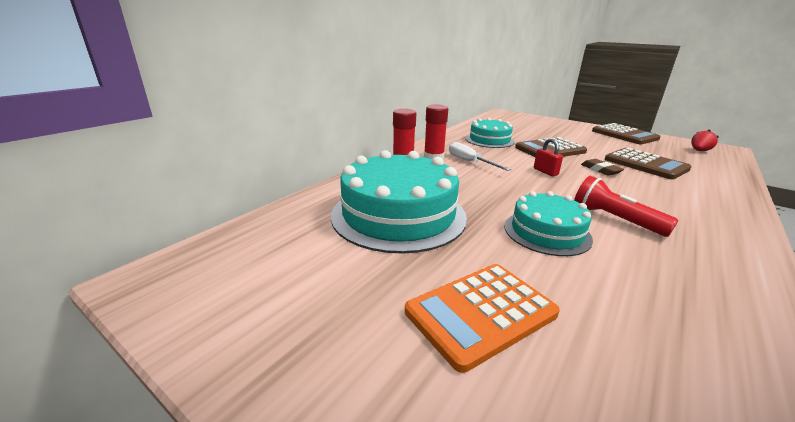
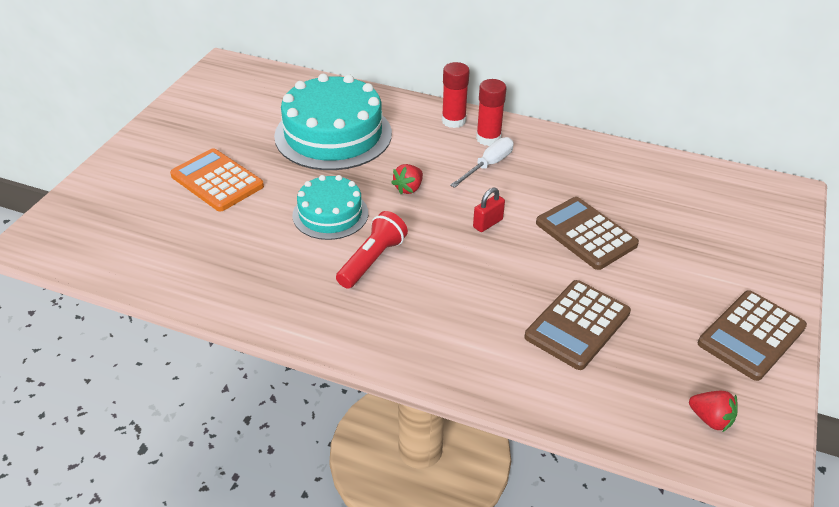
camera: 75 degrees right, 15 degrees up
turquoise cake [466,118,515,148] -> none
brown eraser [581,159,624,176] -> none
none -> red strawberry [391,164,423,194]

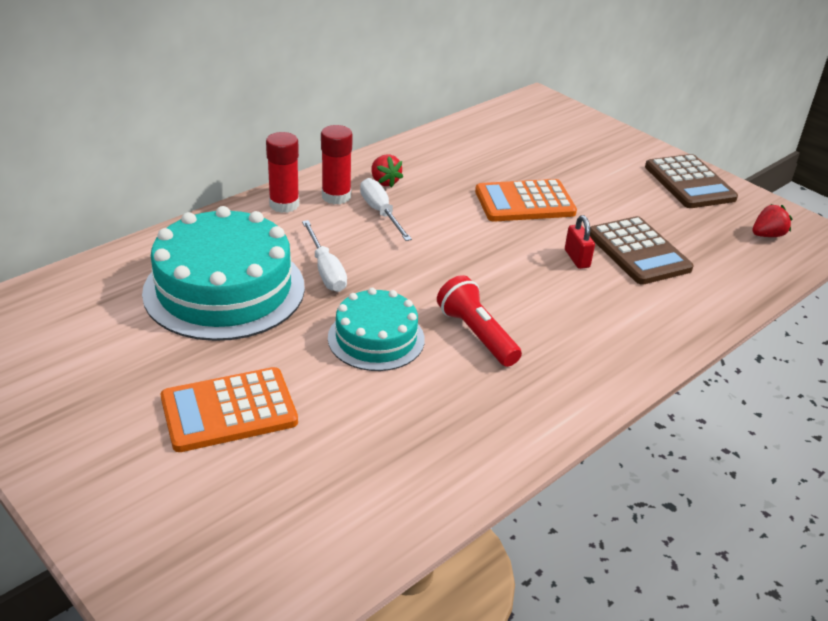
camera: 65 degrees left, 5 degrees down
red strawberry [391,164,423,194] -> red strawberry moved to [371,154,403,188]
red padlock [473,188,505,232] -> red padlock moved to [565,215,595,269]
brown calculator [536,197,639,270] -> orange calculator [475,179,577,222]
none -> white screwdriver [302,220,347,292]

